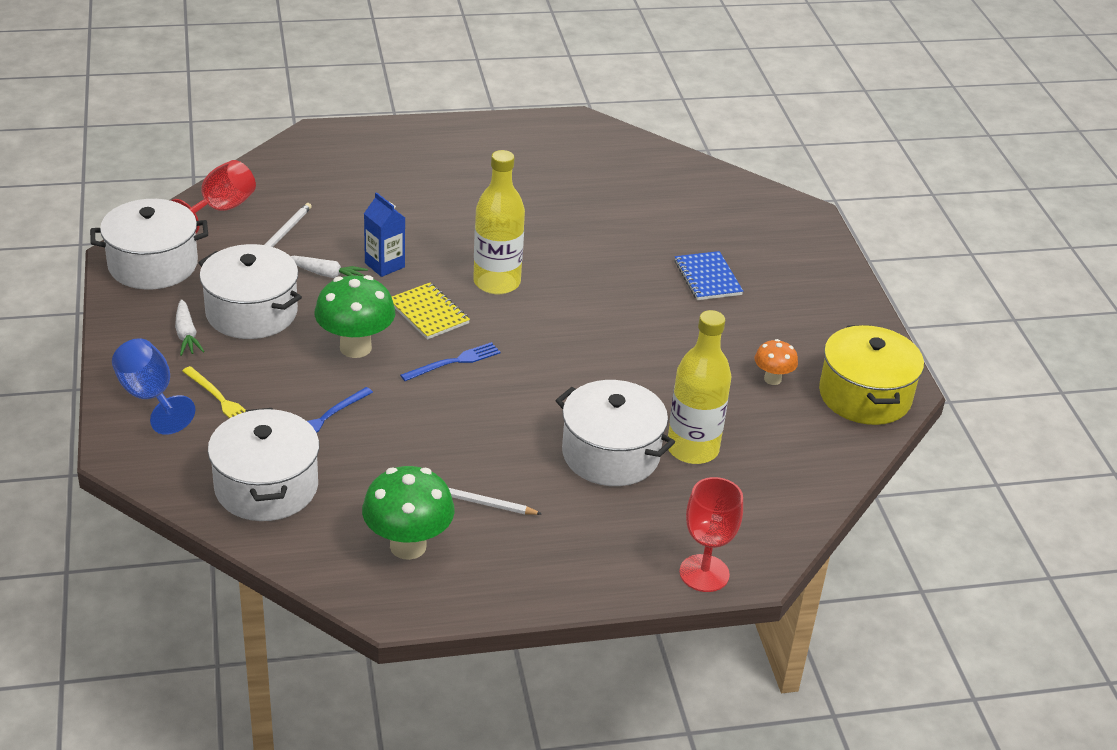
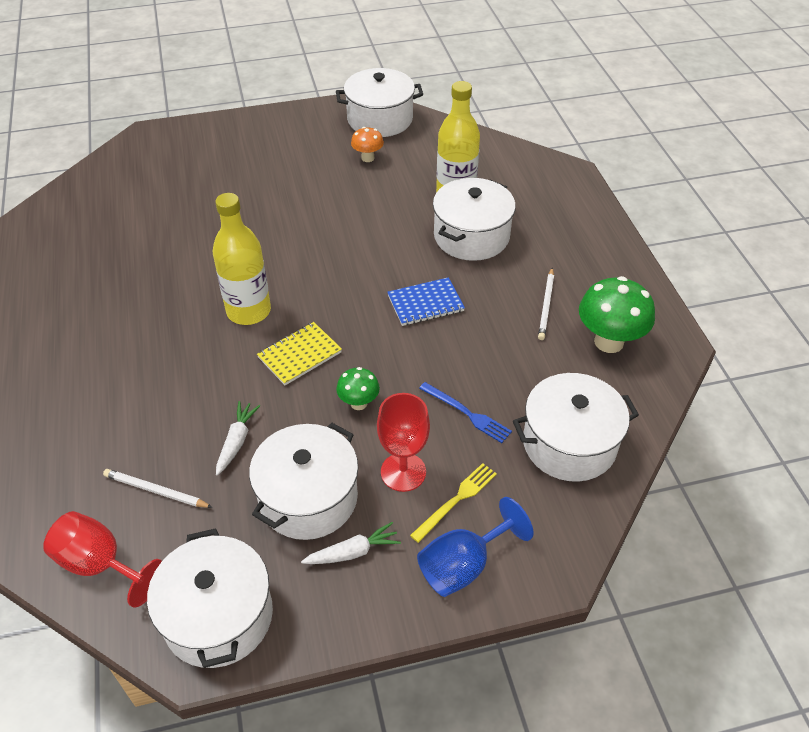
camera: 90 degrees left, 10 degrees up
green mushroom [315,275,395,358] -> green mushroom [336,367,380,410], size x0.55
blue carton [364,192,405,277] -> none
blue fork [400,342,501,381] -> none
blue notebook [674,251,743,300] -> blue notebook moved to [387,277,465,326]
red goblet [679,477,743,592] -> red goblet moved to [377,393,430,492]
yellow pot [819,325,924,425] -> white pot [336,68,423,137]

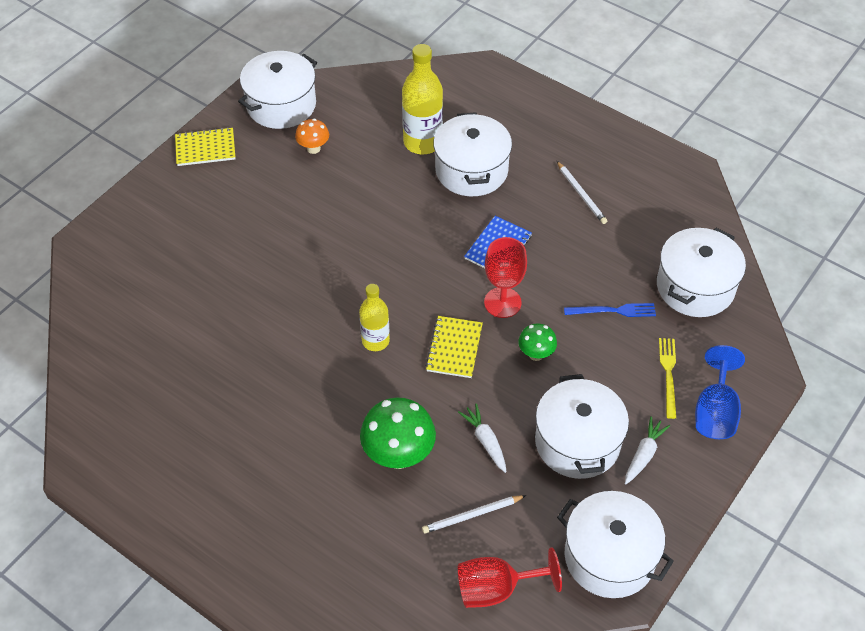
camera: 40 degrees left, 5 degrees up
yellow bottle [213,193,271,325] -> yellow bottle [359,284,390,351], size x0.63
red goblet [377,393,430,492] -> red goblet moved to [484,237,527,318]
green mushroom [579,276,655,353] -> green mushroom moved to [360,398,436,469]
none -> yellow notebook [175,127,235,166]

